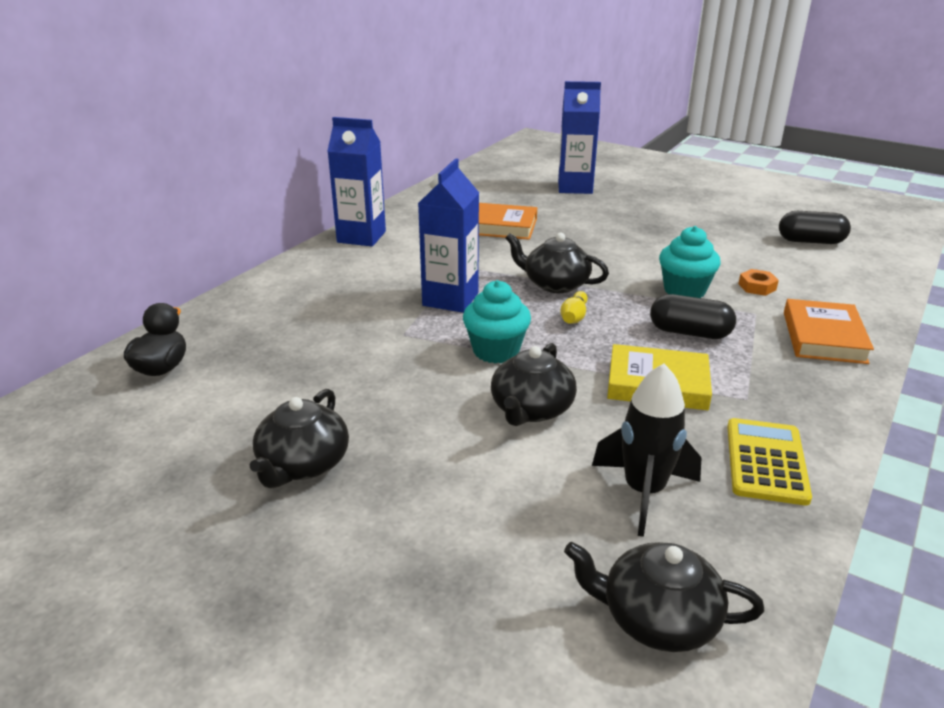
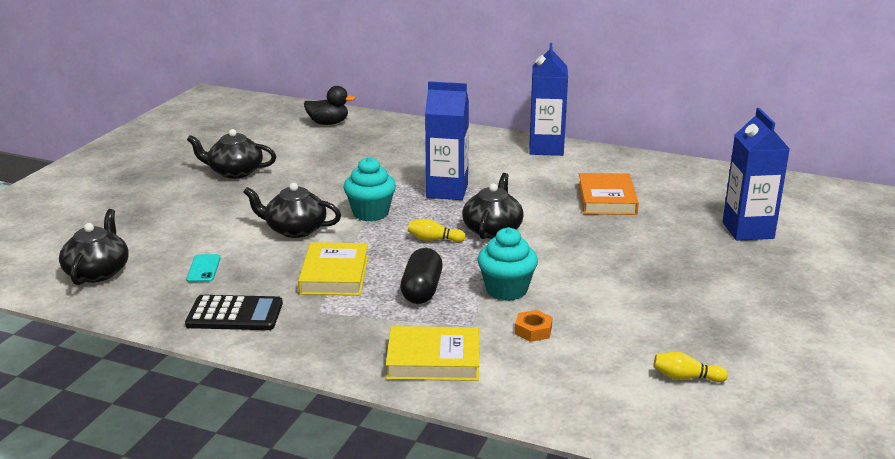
camera: 80 degrees right, 5 degrees down
black rocket [592,364,702,537] -> turquoise phone [186,254,221,282]
yellow calculator [727,418,812,505] -> black calculator [185,295,283,330]
black capsule [779,211,851,244] -> yellow bowling pin [653,352,728,382]
orange book [784,299,874,364] -> yellow book [386,326,479,381]

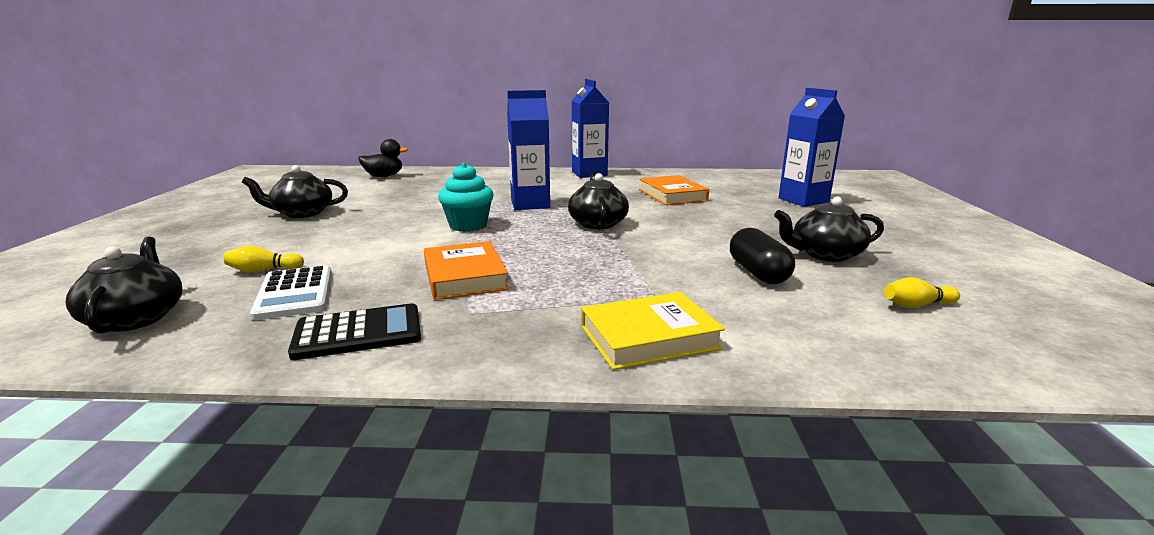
camera: 20 degrees left, 5 degrees down
turquoise phone [186,254,221,282] -> white calculator [250,265,332,320]
black teapot [243,183,341,238] -> black teapot moved to [774,196,884,262]
yellow book [298,242,368,295] -> orange book [424,241,509,300]
black capsule [400,248,443,304] -> black capsule moved to [730,228,795,284]
yellow bowling pin [408,219,466,242] -> yellow bowling pin moved to [224,246,304,273]
turquoise cupcake [477,227,538,301] -> none
orange nut [515,310,553,342] -> none

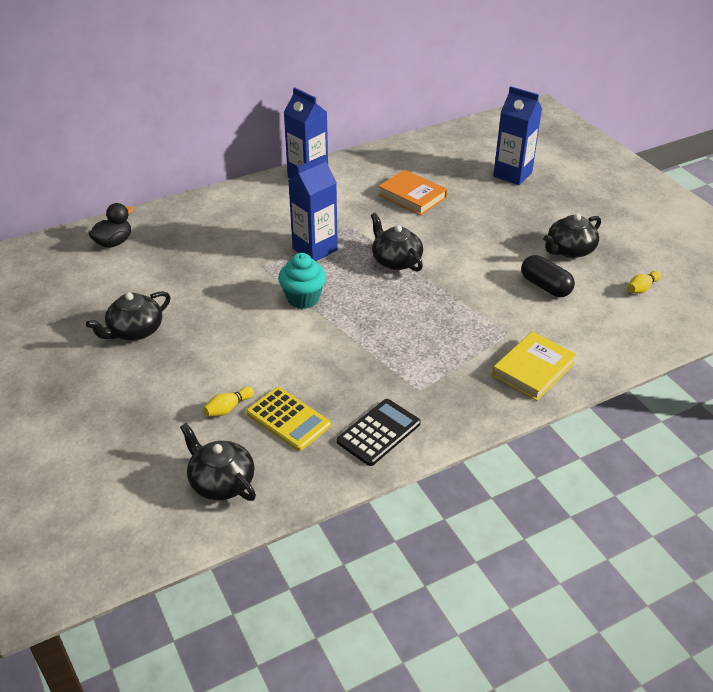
camera: 30 degrees left, 20 degrees up
white calculator [250,265,332,320] -> yellow calculator [246,387,331,451]
orange book [424,241,509,300] -> none

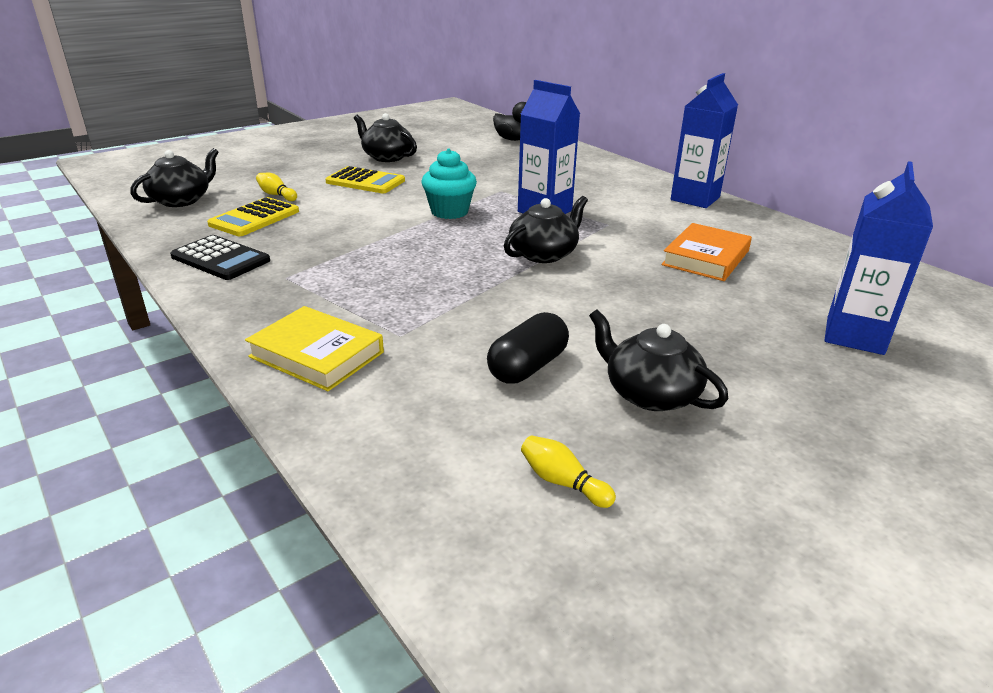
camera: 80 degrees right, 10 degrees down
none -> yellow calculator [325,166,405,193]

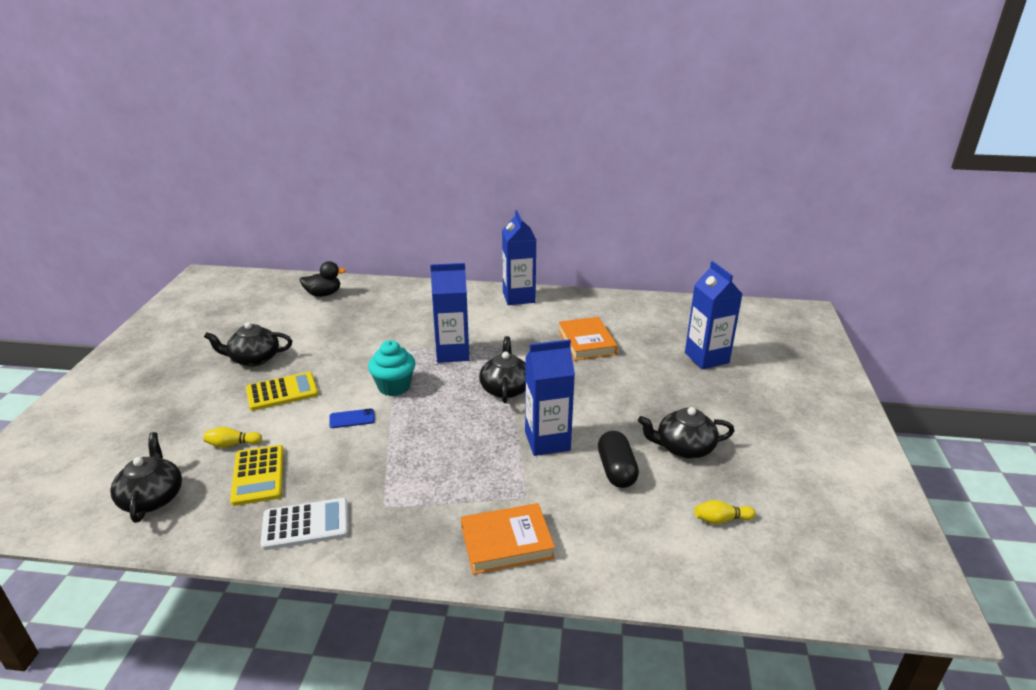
camera: 45 degrees left, 0 degrees up
black calculator [170,235,270,280] -> white calculator [261,498,349,550]
yellow book [245,306,384,391] -> orange book [461,503,555,574]
none -> blue phone [329,408,375,428]
none -> blue carton [525,339,575,456]

